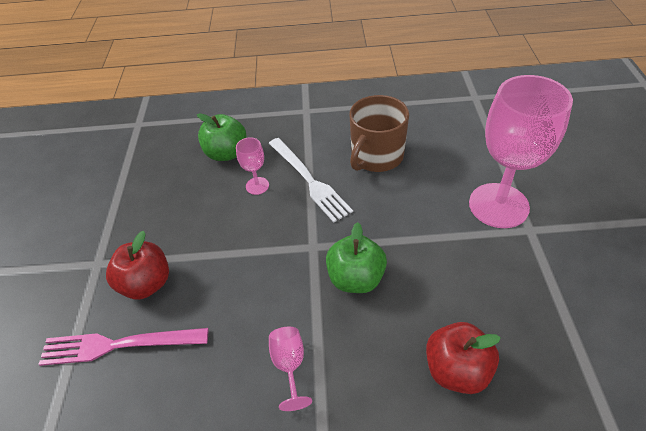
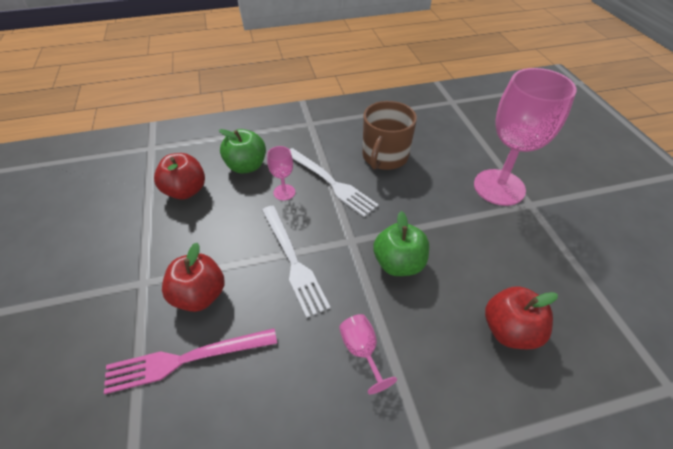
camera: 15 degrees left, 0 degrees up
none -> red apple [154,153,205,200]
none -> white fork [262,206,330,318]

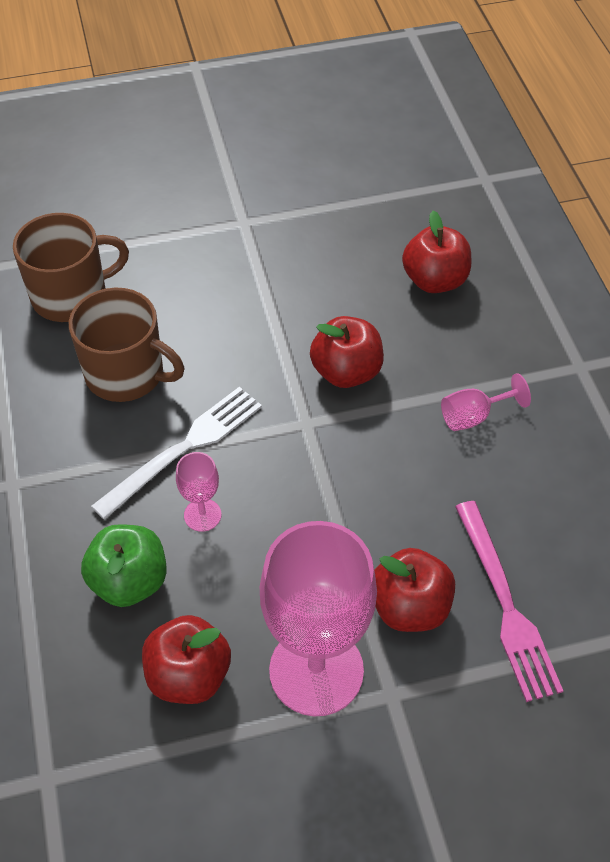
camera: 90 degrees left, 5 degrees up
white fork [262,206,330,318] -> none
green apple [374,211,429,276] -> red apple [310,316,384,388]
pink goblet [474,68,577,206] -> pink goblet moved to [260,521,377,716]
none -> brown mug [13,213,129,322]

